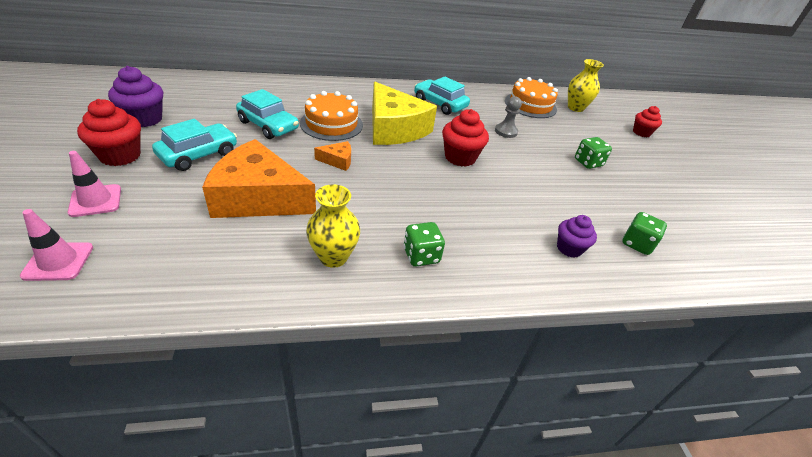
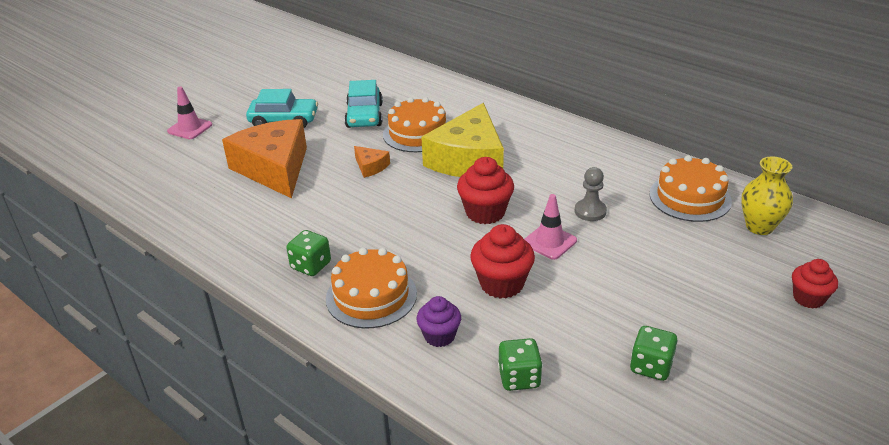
camera: 55 degrees right, 5 degrees down
pink traffic cone [20,209,93,281] -> pink traffic cone moved to [524,194,577,260]
red cupcake [77,99,141,166] -> red cupcake moved to [470,224,535,299]
purple cupcake [108,66,163,127] -> none
yellow vase [306,184,360,268] -> none
turquoise car [414,77,470,115] -> none
green dice [575,137,612,169] -> green dice moved to [630,326,678,381]
none -> orange cake [326,248,417,328]

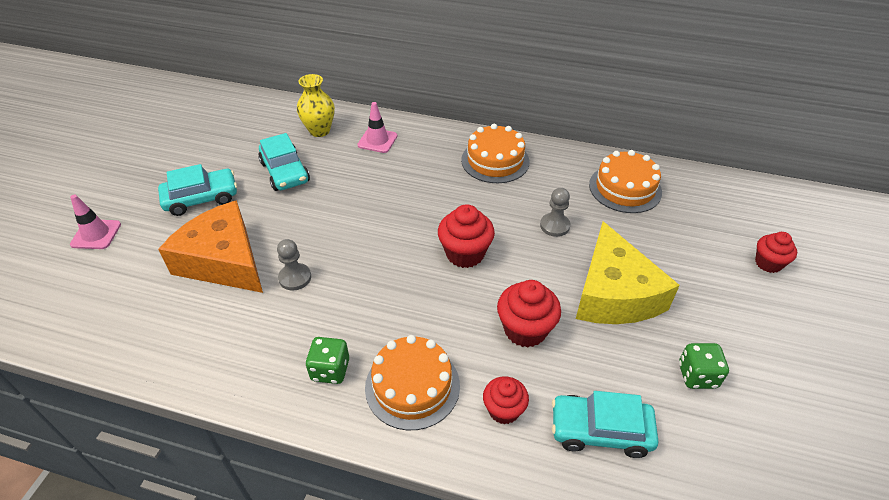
camera: 25 degrees left, 10 degrees up
orange cheese [354,146,390,178] -> none
orange cake [383,97,447,152] -> orange cake moved to [461,124,530,183]
purple cupcake [417,296,461,347] -> red cupcake [483,376,529,424]
yellow cheese [421,103,504,177] -> yellow cheese moved to [576,221,680,324]
green dice [498,338,543,391] -> turquoise car [552,391,658,458]
pink traffic cone [524,194,577,260] -> pink traffic cone moved to [357,102,397,153]
yellow vase [741,157,793,235] -> yellow vase moved to [297,74,335,137]
none -> grey pawn [277,239,311,291]

